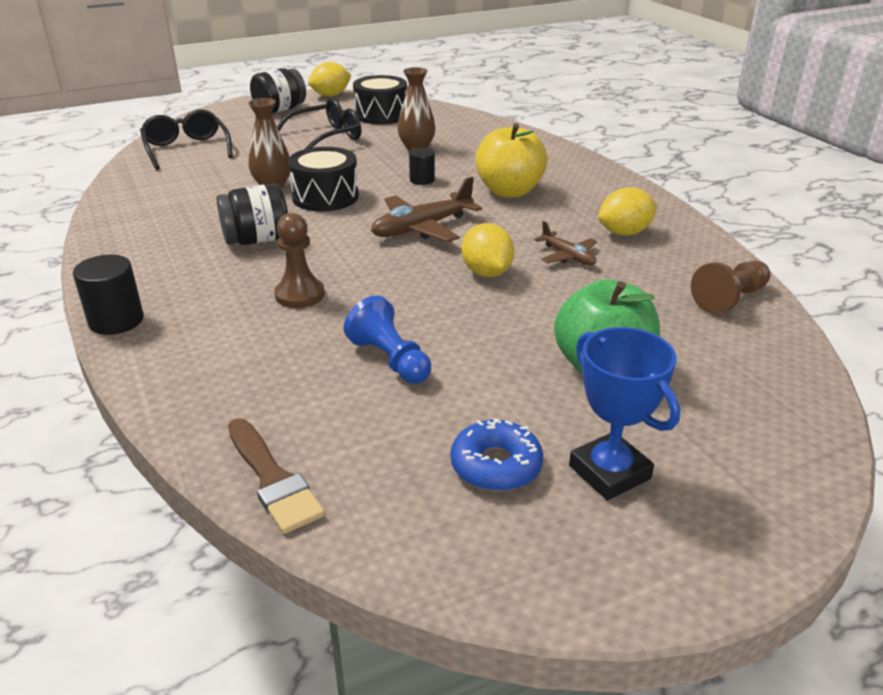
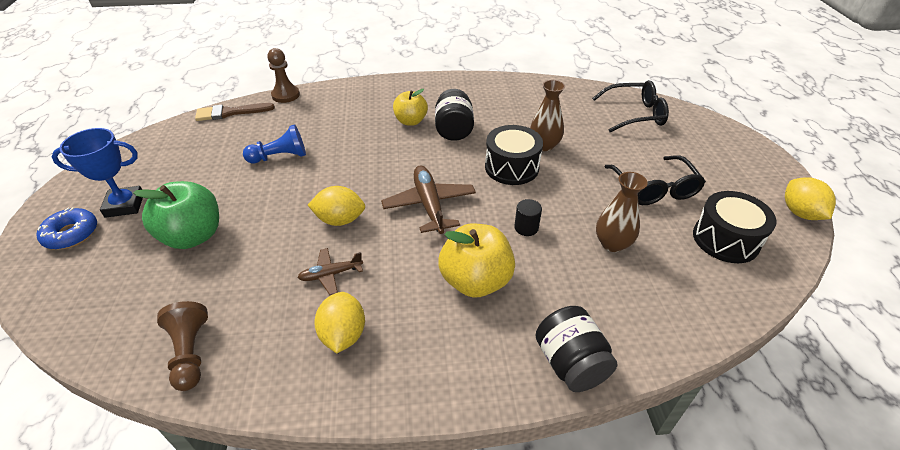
camera: 110 degrees right, 10 degrees up
black cylinder [73,255,144,335] -> none
black jar [250,68,306,113] -> black jar moved to [536,306,617,392]
brown pawn [274,213,325,308] -> brown pawn moved to [267,48,300,103]
blue donut [451,418,543,491] -> blue donut moved to [36,207,97,249]
none -> yellow apple [393,89,428,126]

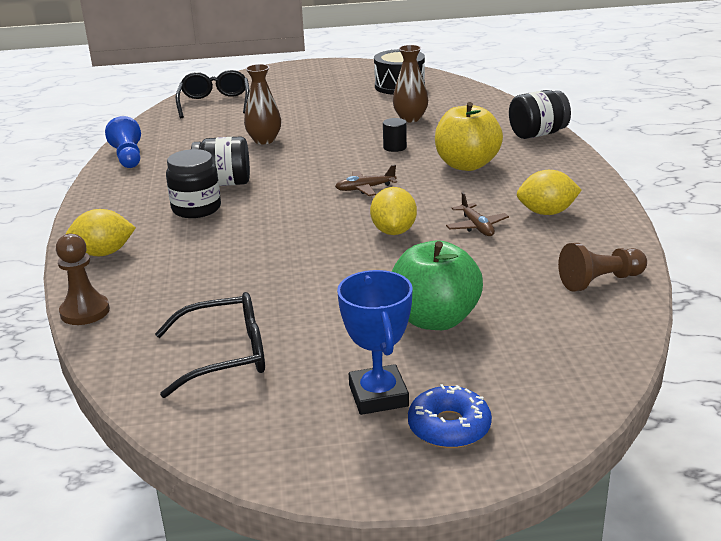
camera: 90 degrees left, 15 degrees down
brown brush [195,103,275,121] -> none
blue pawn [243,124,306,163] -> blue pawn moved to [105,116,141,168]
brown plane [381,165,476,234] -> brown plane [335,165,397,196], size x0.58
yellow apple [393,89,428,126] -> black jar [166,149,221,218]
black drum [485,125,543,185] -> none
black glasses [605,155,706,205] -> black glasses moved to [155,292,265,398]
yellow lemon [785,177,836,220] -> yellow lemon moved to [66,209,136,256]

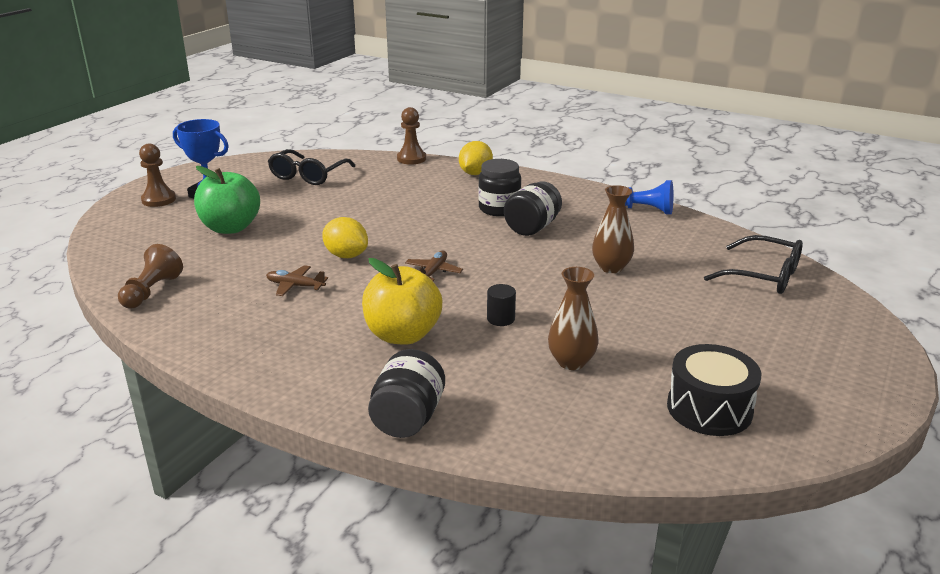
camera: 125 degrees right, 0 degrees up
blue donut [408,384,492,448] -> brown pawn [139,143,176,207]
yellow lemon [517,170,582,215] -> none

